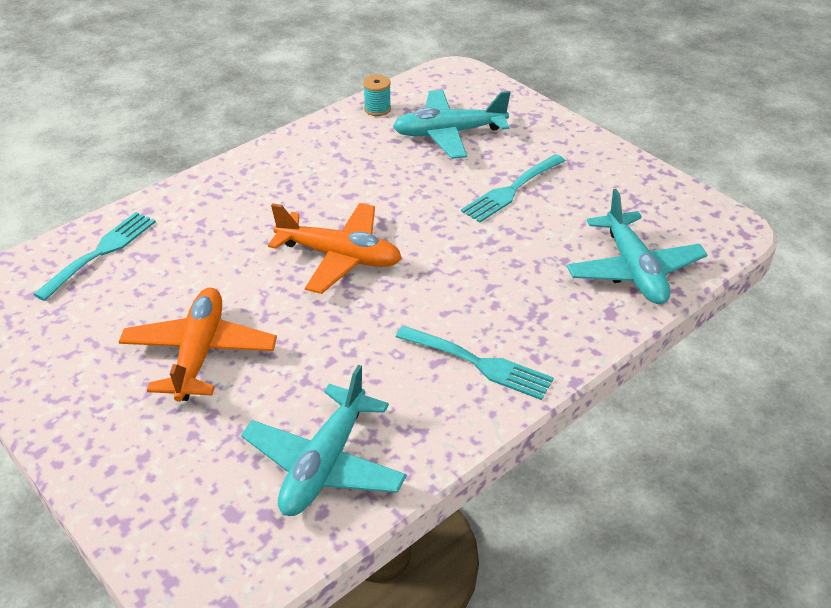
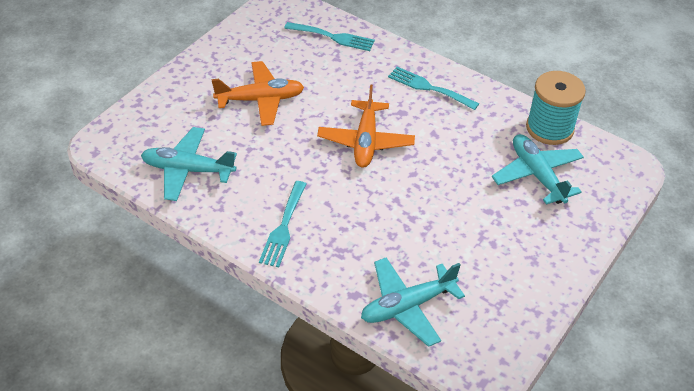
camera: 75 degrees right, 5 degrees up
turquoise spool [363,75,391,116] -> turquoise spool [526,71,586,145], size x2.19
turquoise fork [461,154,565,223] -> turquoise fork moved to [388,67,479,110]

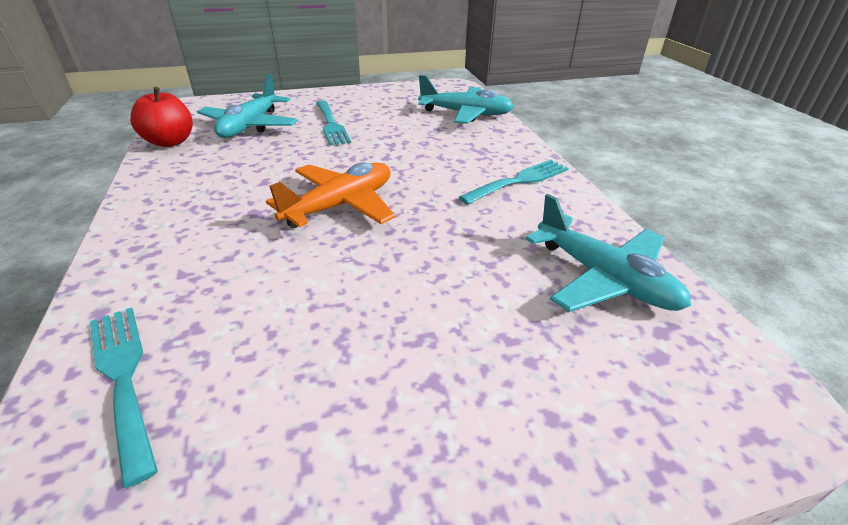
camera: 140 degrees left, 10 degrees down
orange plane [211,61,304,126] -> none
turquoise fork [388,67,479,110] -> turquoise fork moved to [316,100,351,146]
turquoise spool [526,71,586,145] -> red apple [130,87,193,147]

